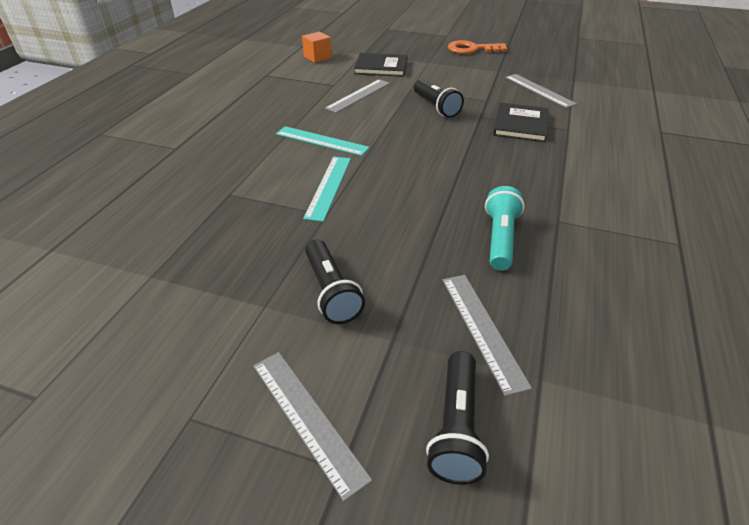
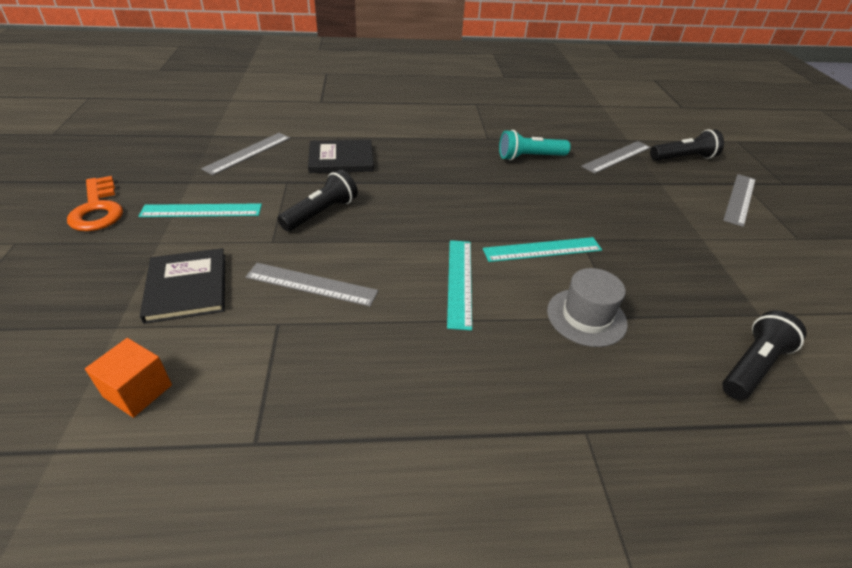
camera: 115 degrees left, 0 degrees up
black flashlight [305,240,365,324] -> black flashlight moved to [723,310,807,400]
none -> turquoise ruler [138,203,262,217]
none -> grey hat [547,268,628,347]

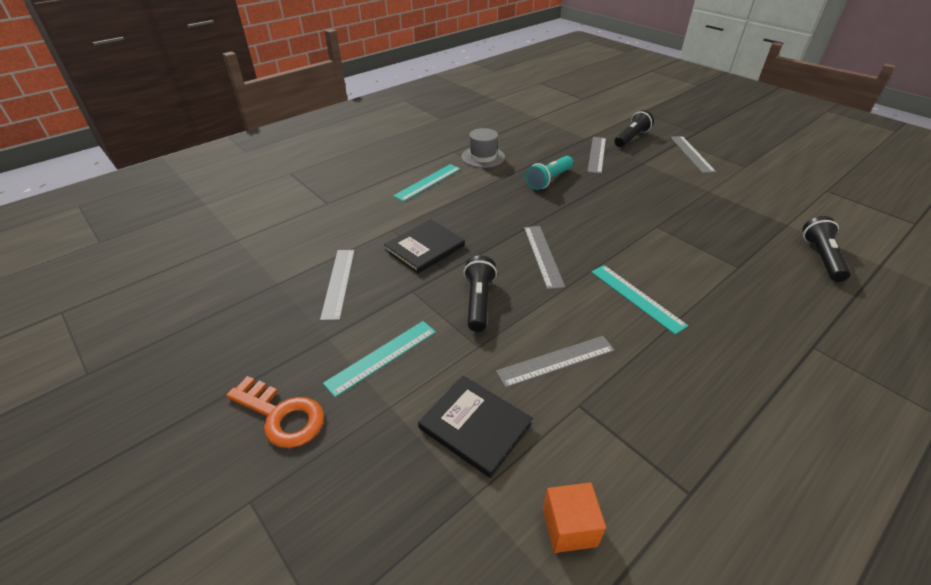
camera: 35 degrees left, 0 degrees up
turquoise ruler [483,237,602,262] -> turquoise ruler moved to [393,164,460,202]
grey hat [547,268,628,347] -> grey hat moved to [461,128,505,168]
none -> grey ruler [524,226,565,289]

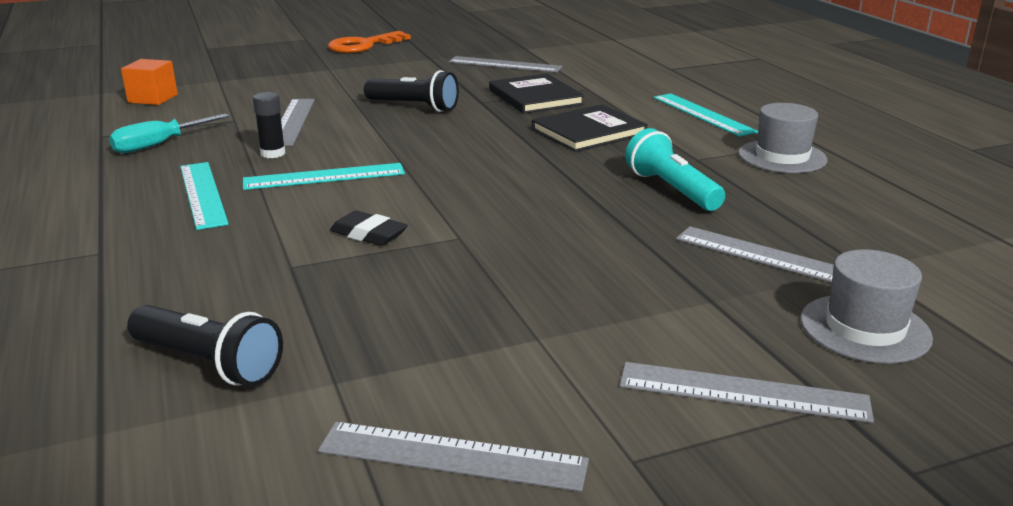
camera: 110 degrees right, 15 degrees down
turquoise ruler [323,321,436,397] -> turquoise ruler moved to [180,162,229,230]
black book [418,376,533,478] -> black book moved to [532,104,648,152]
grey ruler [524,226,565,289] -> grey ruler moved to [318,422,589,492]
black flashlight [614,110,654,147] -> grey hat [801,249,933,364]
none -> turquoise screwdriver [109,114,229,153]
none -> black glue stick [253,92,286,158]
none -> black eraser [330,210,408,246]

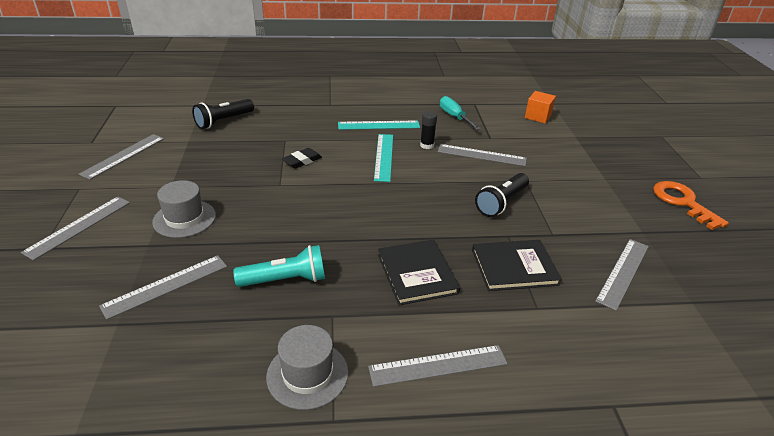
camera: 105 degrees right, 10 degrees up
turquoise ruler [653,93,758,137] -> grey ruler [368,345,507,387]
grey hat [801,249,933,364] -> grey hat moved to [152,180,216,238]

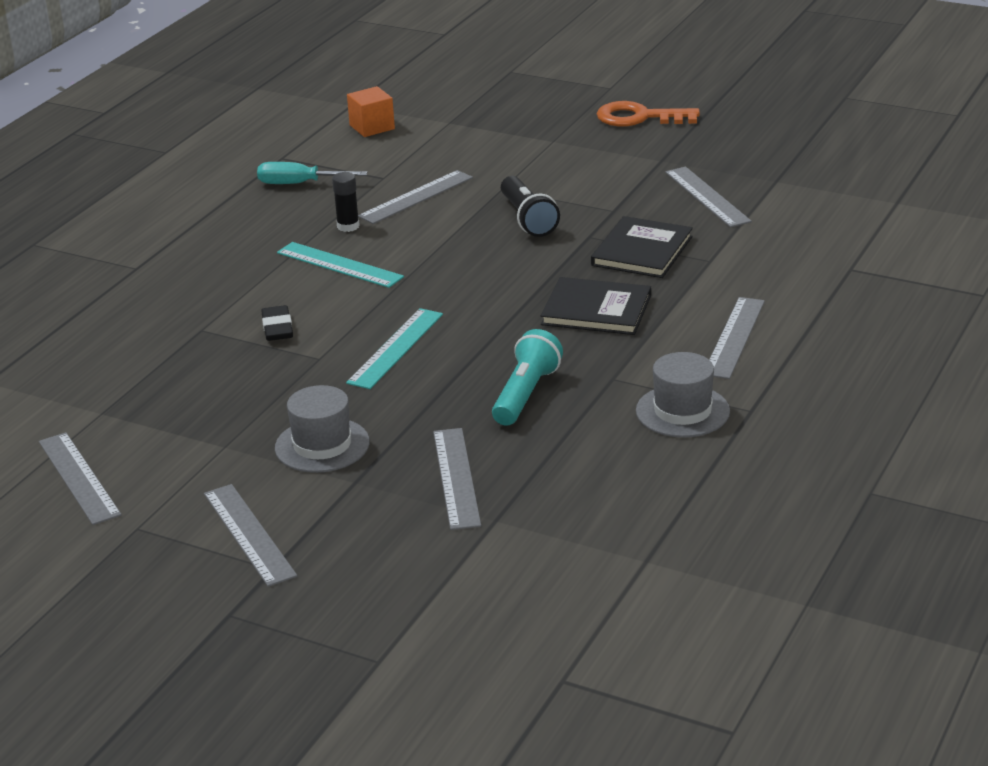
camera: 55 degrees left, 5 degrees down
black flashlight [192,99,254,129] -> none
turquoise ruler [338,121,420,130] -> turquoise ruler moved to [346,308,443,389]

